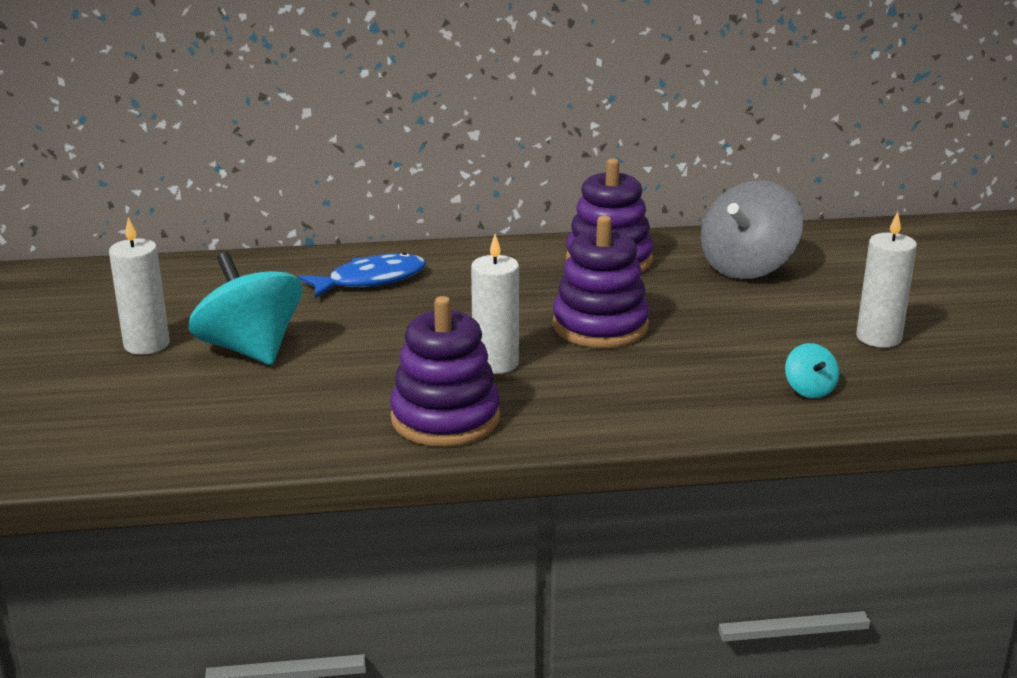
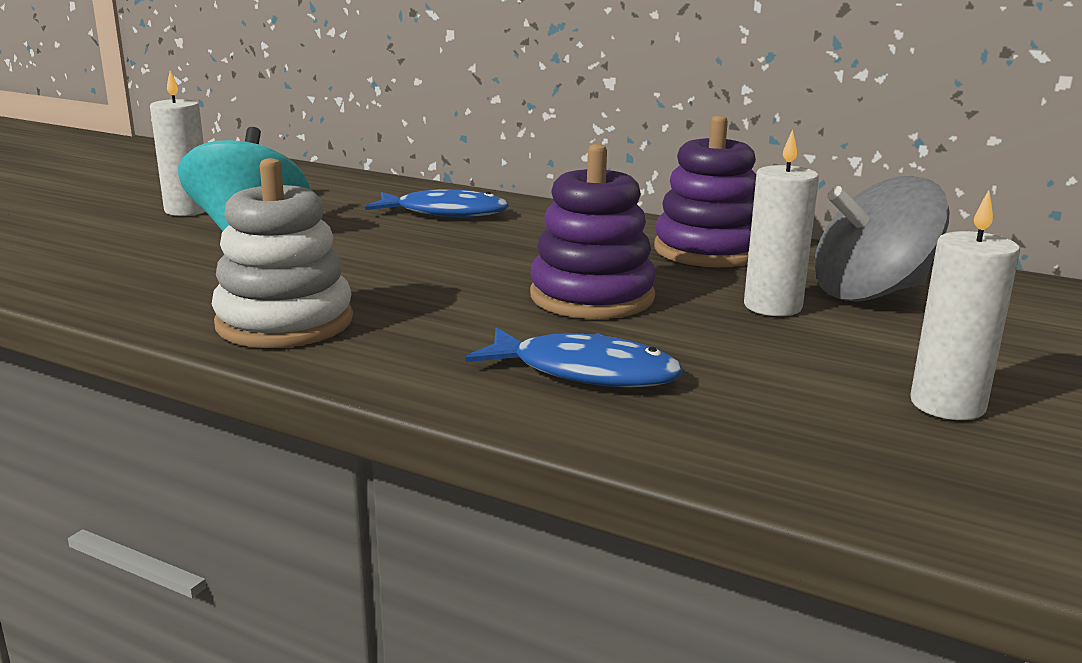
camera: 35 degrees right, 5 degrees down
purple stacking toy [390,296,500,447] -> white stacking toy [212,158,353,348]
white candle [471,234,519,374] -> white candle moved to [744,130,819,316]
turquoise spinning top [785,343,839,398] -> none
none -> blue fish [465,327,683,388]

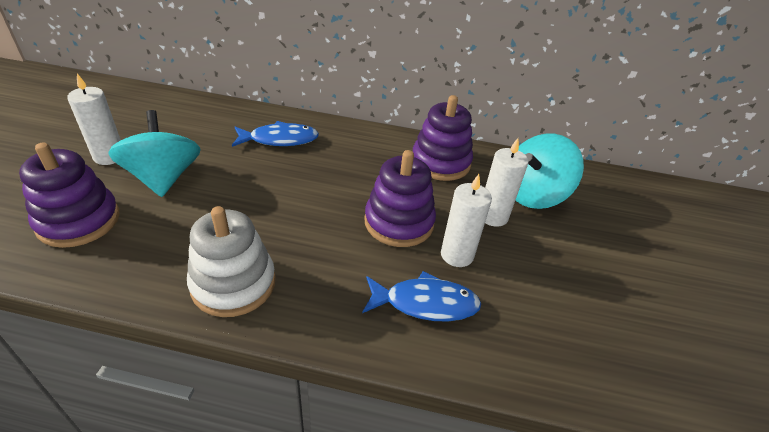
camera: 20 degrees left, 20 degrees up
grey spinning top [814,176,950,302] -> turquoise spinning top [515,134,584,209]
white candle [910,190,1020,420] -> white candle moved to [441,174,492,267]
none -> purple stacking toy [19,143,120,248]

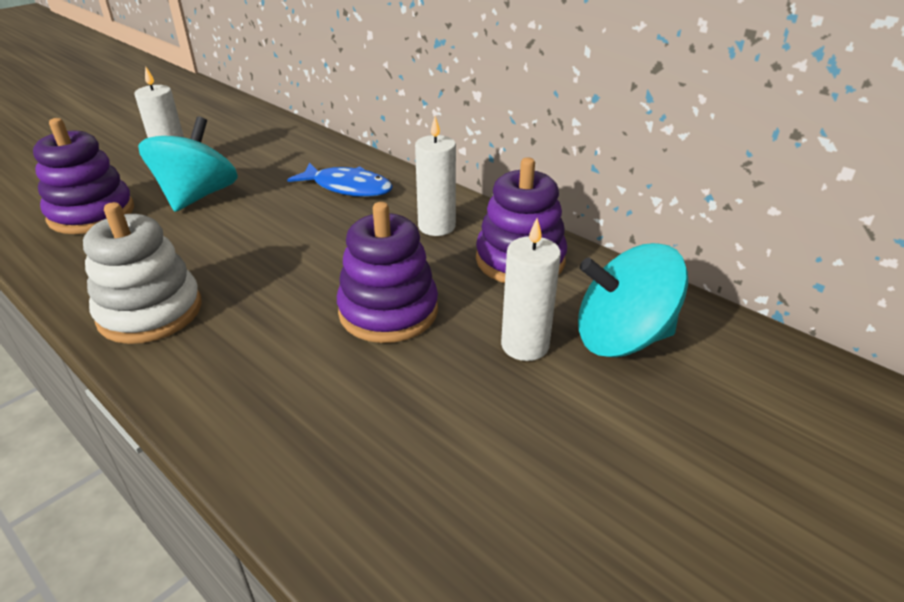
camera: 35 degrees right, 5 degrees down
blue fish [362,271,481,322] -> none
white candle [441,174,492,267] -> white candle moved to [415,116,456,236]

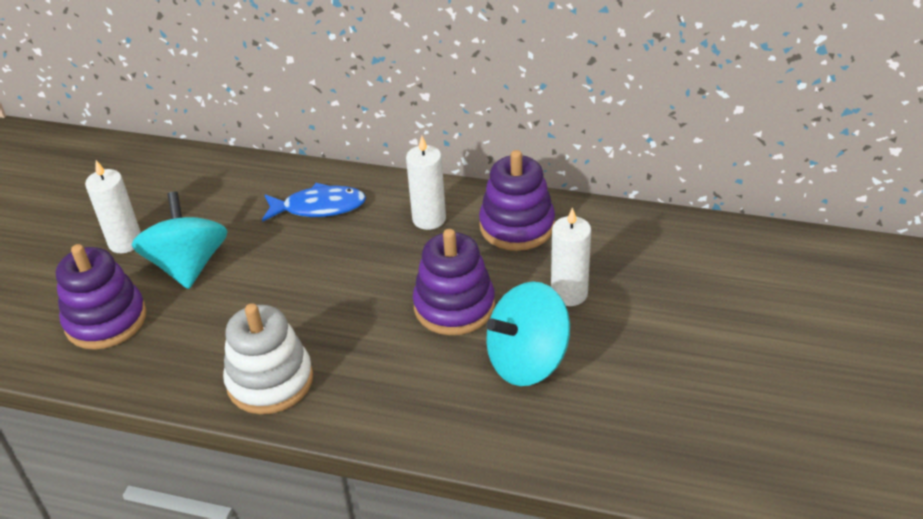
camera: 25 degrees left, 5 degrees up
turquoise spinning top [578,243,688,358] -> turquoise spinning top moved to [486,281,570,386]

